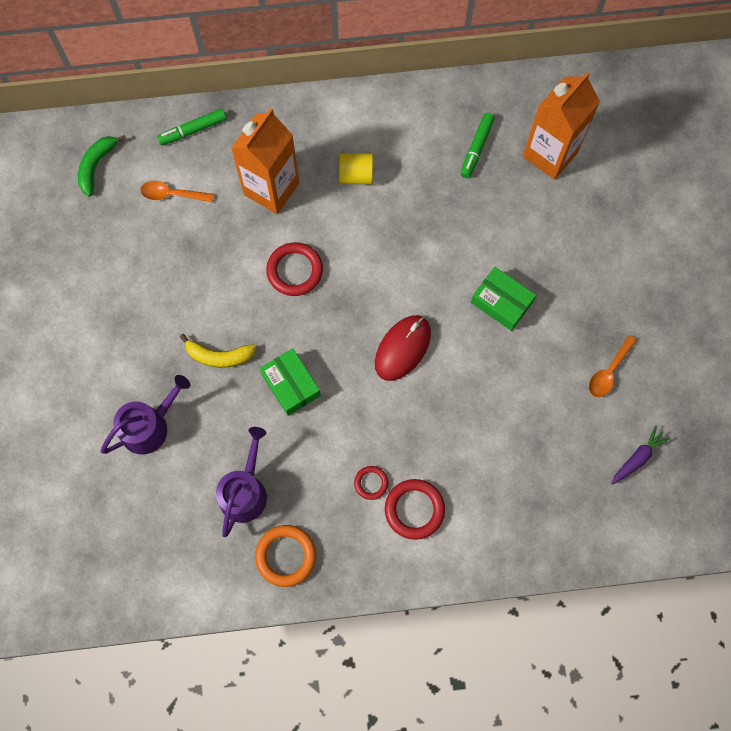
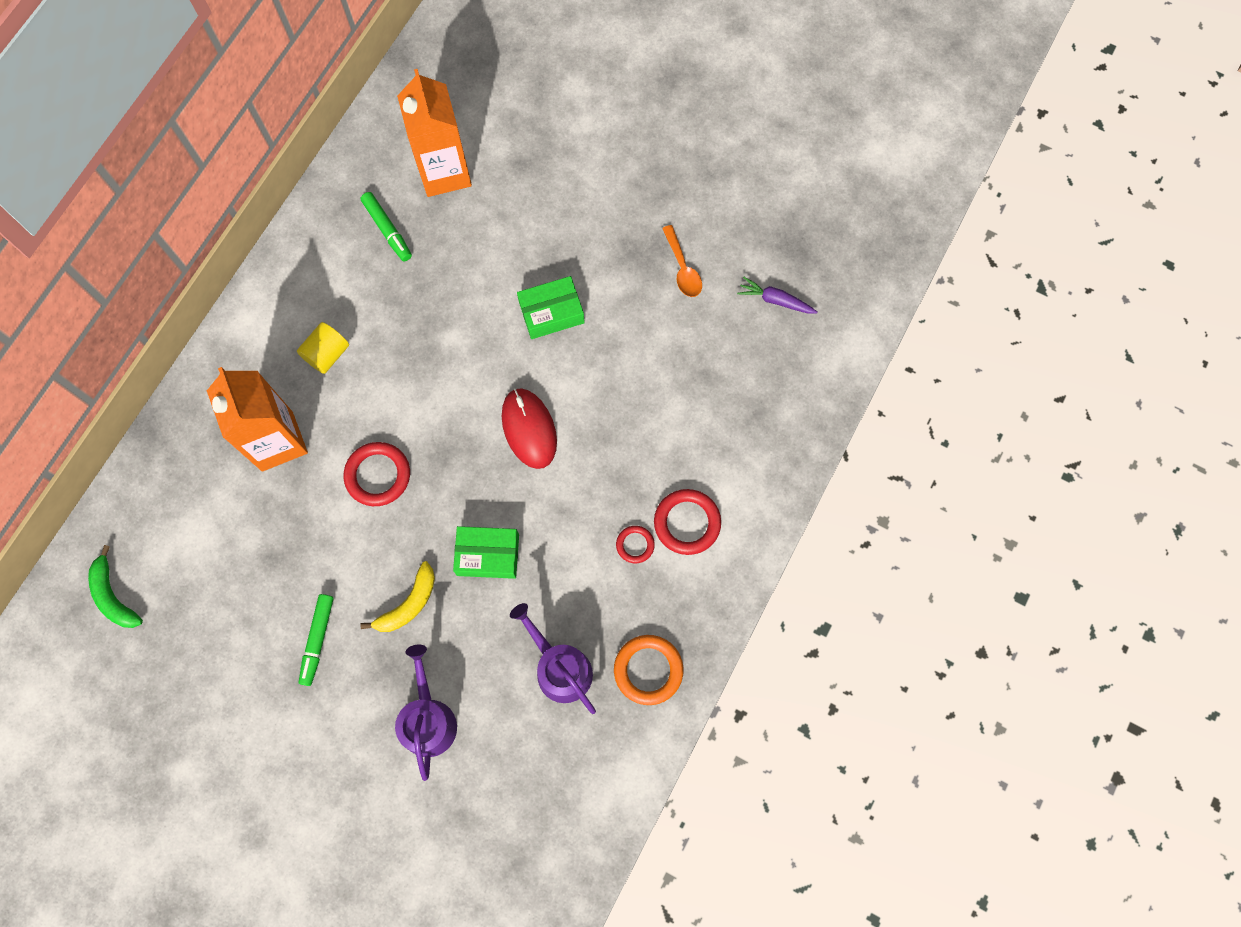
camera: 55 degrees left, 0 degrees up
orange spoon [141,181,214,203] -> none
green marker [157,109,226,145] -> green marker moved to [298,594,334,686]
purple carrot [611,426,670,485] -> purple carrot turned 60 degrees counterclockwise [737,277,818,314]

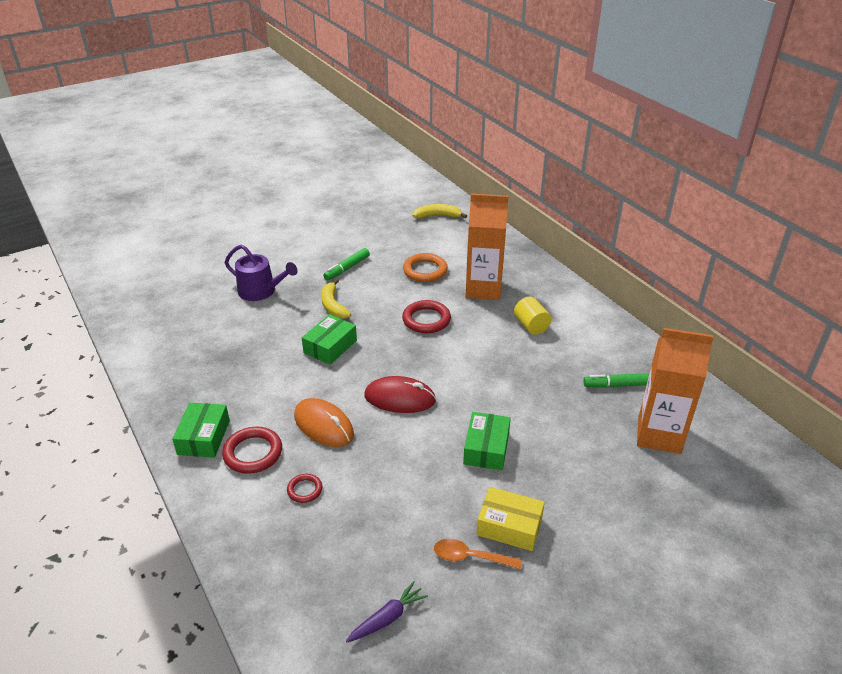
camera: 120 degrees right, 35 degrees down
green banana [88,545,143,628] -> yellow banana [413,204,467,219]
green marker [298,594,334,686] -> green marker turned 90 degrees counterclockwise [323,248,370,281]
purple watering can [510,603,596,714] -> none
orange ring [614,635,684,705] -> orange ring moved to [403,253,448,282]
red ring [616,526,655,563] -> red ring moved to [287,474,322,503]
none -> green box [172,402,230,458]
none -> orange mouse [294,398,354,447]
none -> yellow box [477,487,545,551]

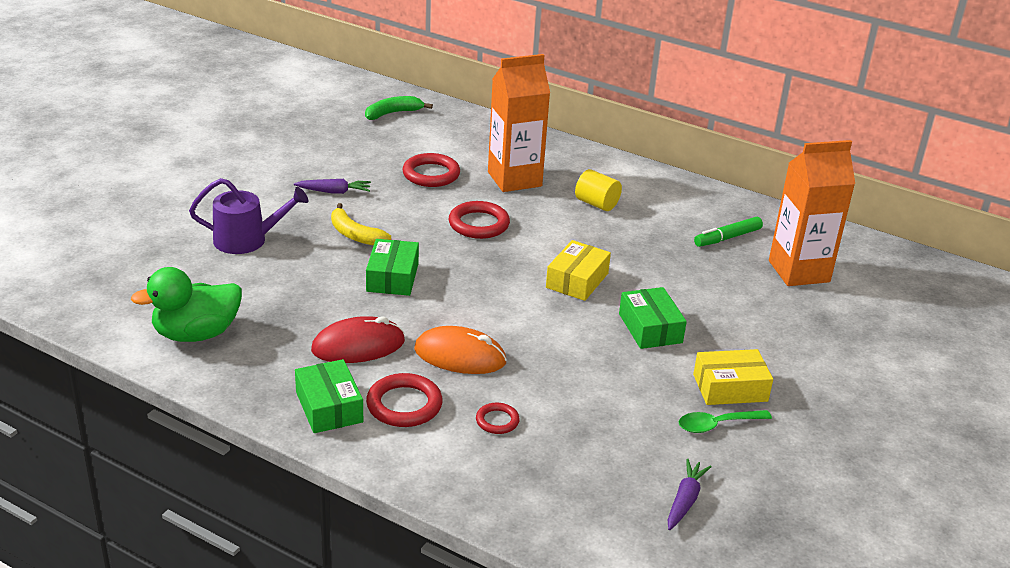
camera: 30 degrees left, 5 degrees down
green marker [323,248,370,281] -> purple carrot [294,179,371,194]
red mouse [364,376,436,413] -> red mouse moved to [311,316,405,363]
orange ring [403,253,448,282] -> red ring [403,153,460,187]
yellow banana [413,204,467,219] -> green banana [365,96,433,120]
orange spoon [434,539,522,569] -> green spoon [679,410,772,433]
none -> green duck [131,267,242,342]
none -> yellow box [546,240,611,301]

